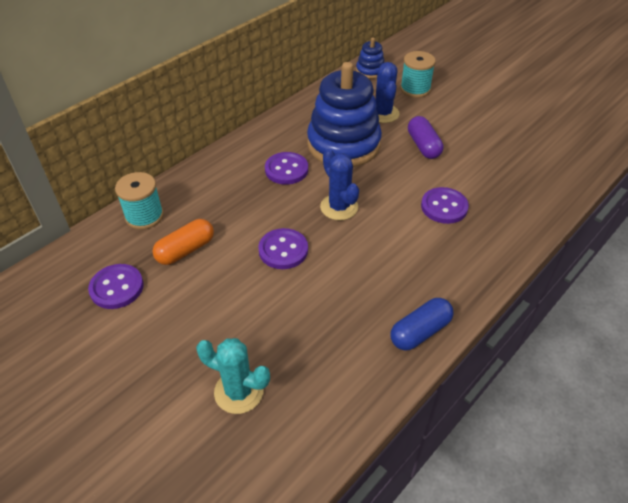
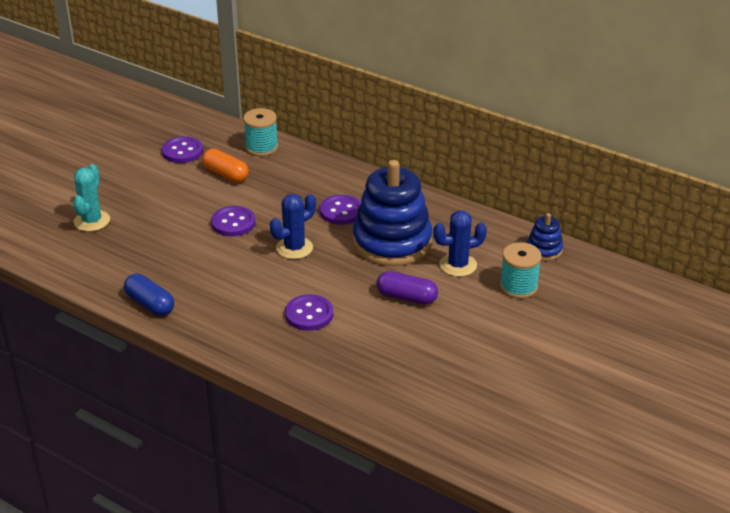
camera: 80 degrees right, 10 degrees down
purple capsule [408,116,443,159] -> purple capsule turned 45 degrees clockwise [376,271,438,305]

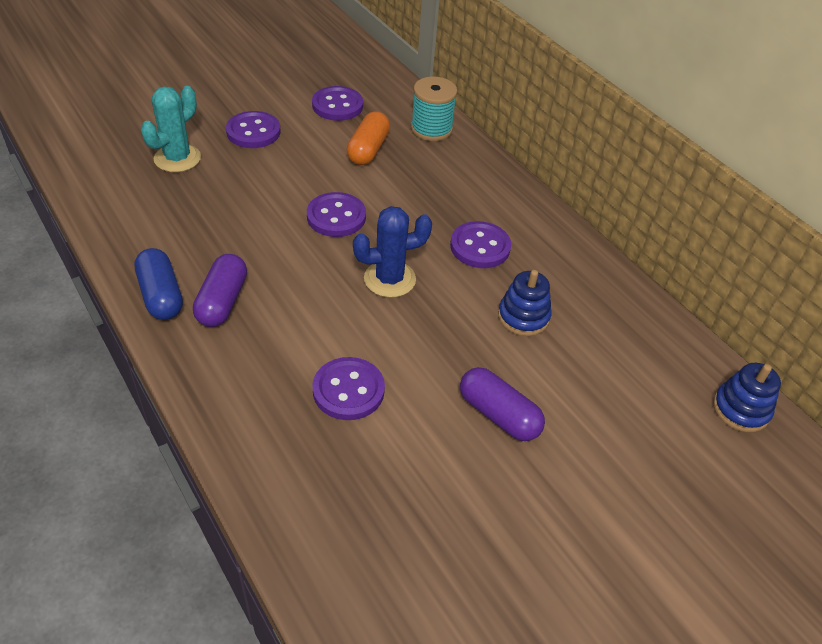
camera: 20 degrees right, 10 degrees up
orange capsule [202,149,249,183] -> orange capsule turned 45 degrees clockwise [347,111,390,165]
blue stacking toy [353,160,432,266] -> blue stacking toy [498,270,552,336], size x0.45
blue cactus [433,210,487,277] -> none
turquoise spool [500,242,542,299] -> none
none -> purple capsule [193,254,247,327]
none -> purple button [226,111,280,148]

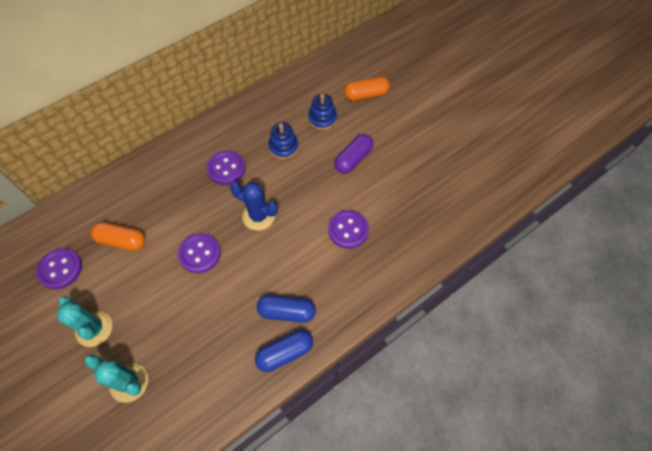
camera: 90 degrees left, 15 degrees up
purple capsule [193,254,247,327] -> blue capsule [257,295,316,323]
purple button [226,111,280,148] -> turquoise cactus [57,296,112,347]
blue cactus [353,206,432,298] -> blue cactus turned 45 degrees counterclockwise [230,182,278,231]
turquoise spool [411,77,457,141] -> none
blue stacking toy [713,363,781,432] -> blue stacking toy moved to [308,94,337,130]
none -> orange capsule [344,76,390,101]

